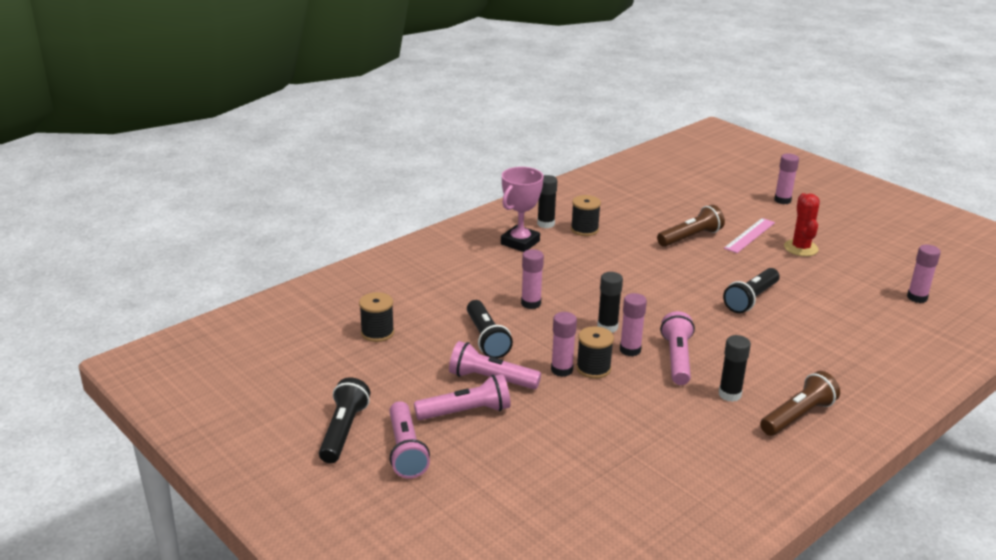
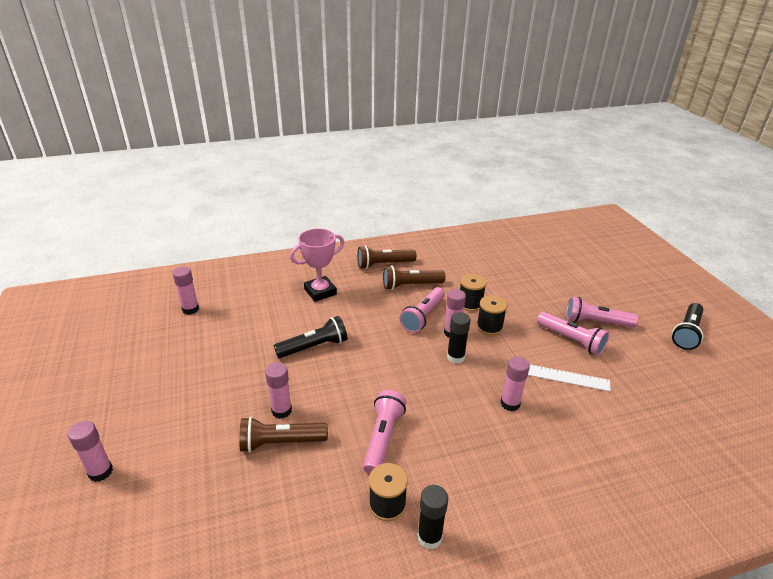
camera: 155 degrees left, 5 degrees up
black spool [359,292,394,342] -> black spool moved to [460,274,486,312]
pink flashlight [389,401,430,478] -> pink flashlight moved to [363,390,406,474]
black flashlight [467,300,513,358] -> white ruler [528,365,611,391]
pink trophy [501,167,543,252] -> pink trophy moved to [290,228,344,302]
pink glue stick [551,312,577,377] -> pink glue stick moved to [265,362,292,419]
black glue stick [719,335,751,402] -> brown flashlight [383,265,445,290]
pink ruler [724,218,775,253] -> none
red cactus [784,193,820,256] -> none

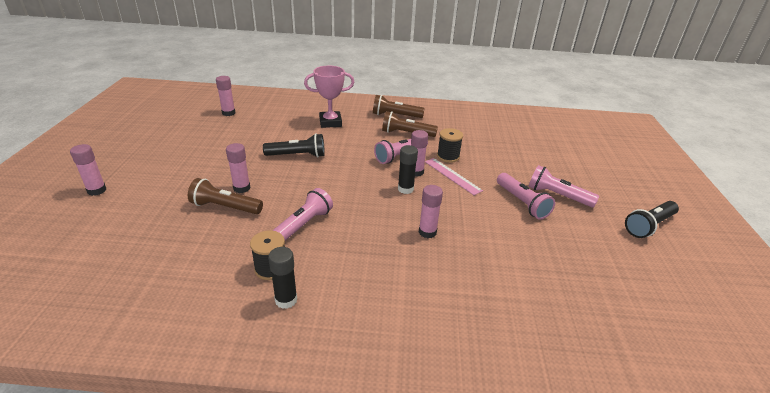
camera: 20 degrees right, 0 degrees up
black spool [476,295,507,335] -> pink ruler [425,158,483,195]
white ruler [528,365,611,391] -> none

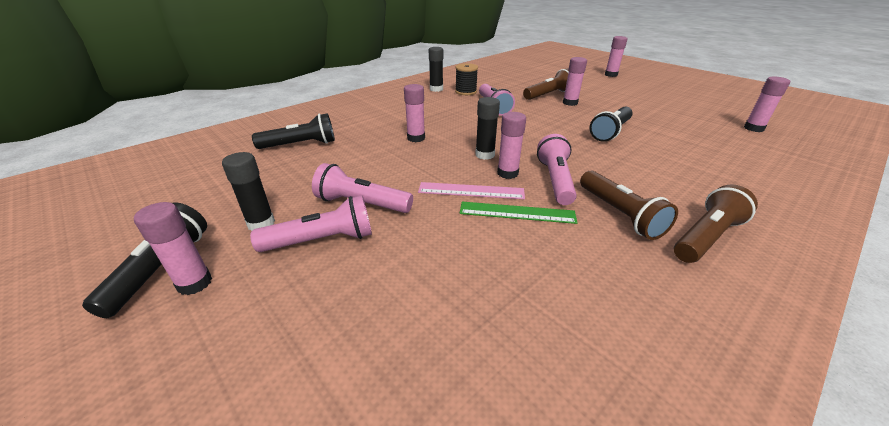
camera: 135 degrees right, 0 degrees up
pink trophy [304,66,355,128] -> none
brown flashlight [382,111,438,137] -> brown flashlight turned 105 degrees clockwise [580,171,678,240]
black spool [437,128,463,163] -> green ruler [460,202,578,224]
none -> pink glue stick [134,202,212,295]
none -> black glue stick [222,152,275,231]
none -> black flashlight [252,113,335,149]

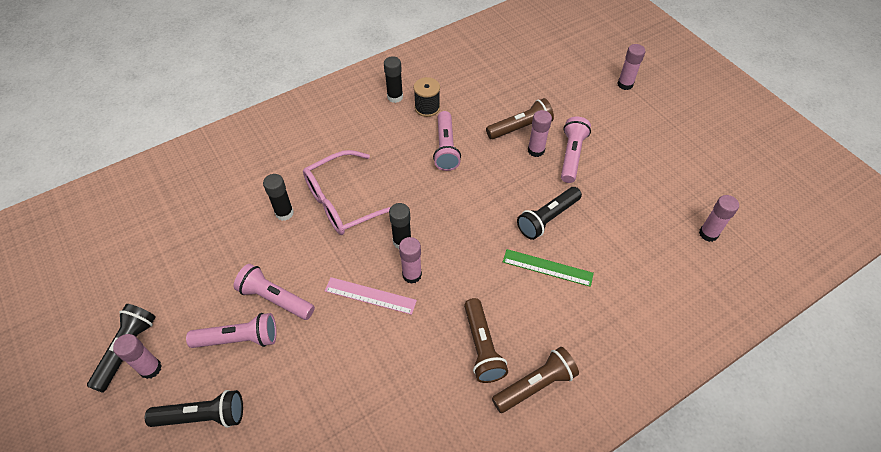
camera: 10 degrees right, 20 degrees up
black glue stick [222,152,275,231] -> black glue stick moved to [263,174,294,221]
black flashlight [252,113,335,149] -> black flashlight moved to [145,390,243,428]
pink glue stick [404,84,425,142] -> pink glasses [303,150,391,235]
green ruler [460,202,578,224] -> green ruler moved to [503,249,594,287]
pink flashlight [537,134,577,205] -> pink flashlight moved to [561,117,591,183]

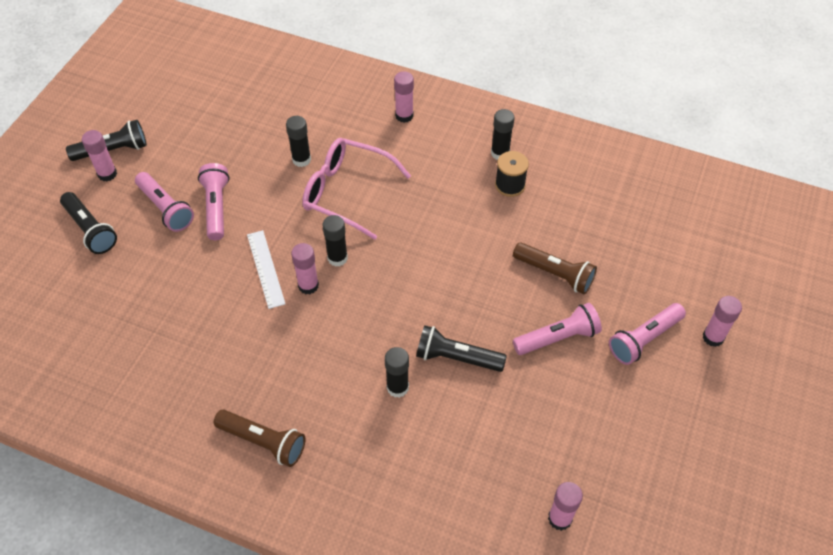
camera: 55 degrees right, 0 degrees up
pink ruler [325,277,417,315] -> white ruler [247,230,285,309]
pink flashlight [433,111,461,171] -> pink flashlight moved to [609,303,686,365]
brown flashlight [464,298,508,383] -> none
green ruler [503,249,594,287] -> black glue stick [385,347,409,398]
pink glue stick [528,110,552,157] -> pink glue stick moved to [394,71,414,123]

